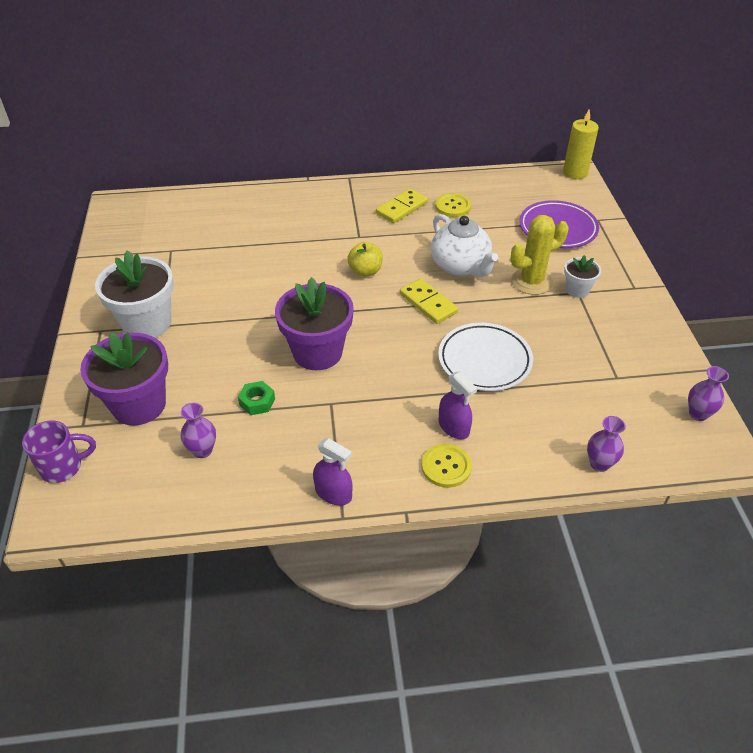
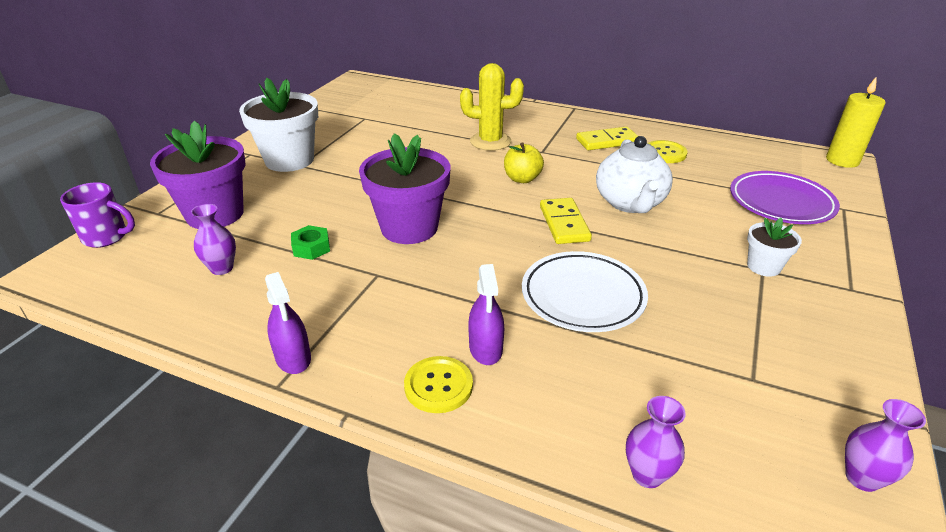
camera: 30 degrees right, 10 degrees down
yellow cactus [510,215,569,295] -> yellow cactus moved to [460,63,524,151]

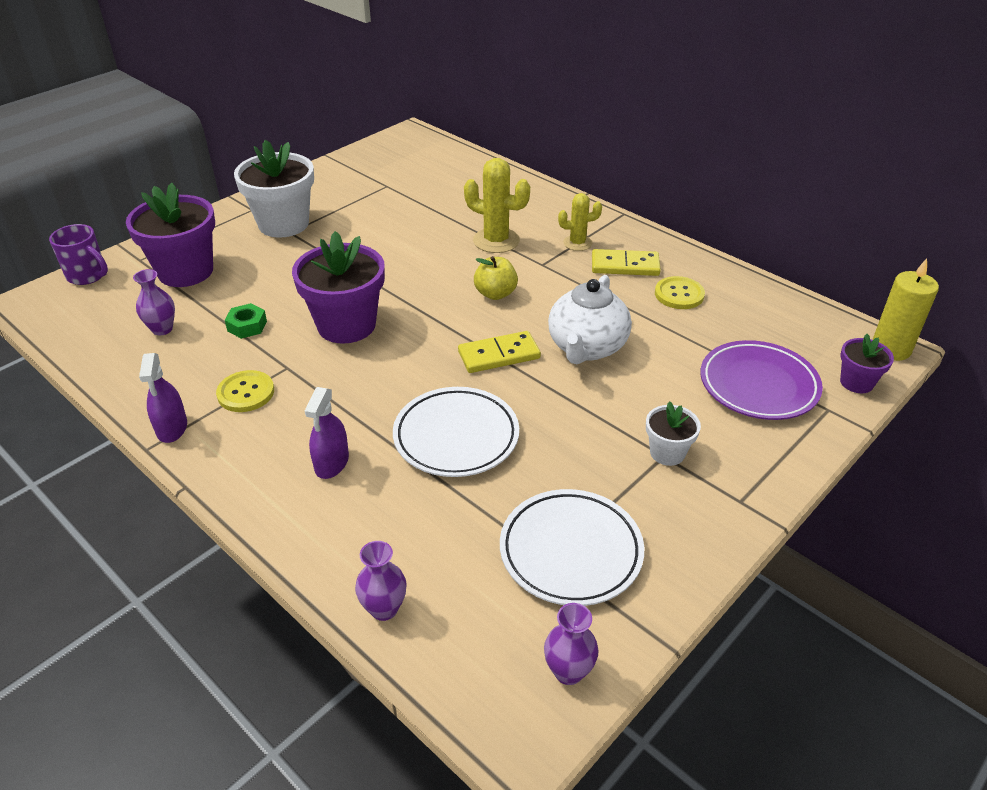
camera: 20 degrees right, 5 degrees up
yellow button [404,356,473,413] -> yellow button moved to [216,370,274,412]
yellow domino [540,198,592,244] -> yellow domino turned 60 degrees clockwise [458,331,541,373]
none -> white plate [500,489,644,606]
none -> yellow cactus [558,193,602,251]
none -> purple flower pot [840,334,894,393]

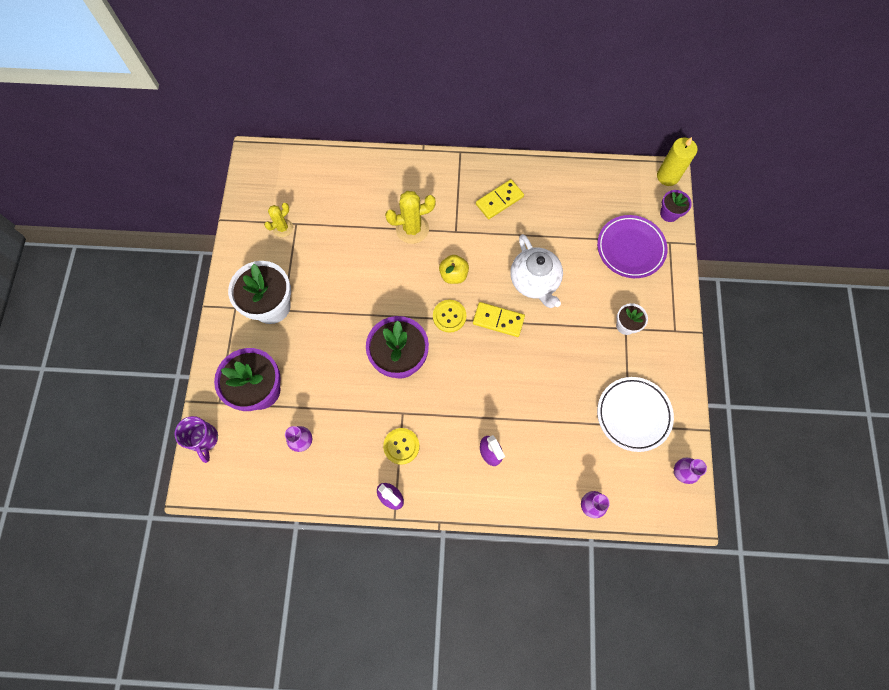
camera: 40 degrees left, 30 degrees up
purple mug [49,224,108,285] -> purple mug turned 75 degrees clockwise [175,416,218,463]
green nut [225,303,267,339] -> none
white plate [393,387,519,477] -> none
yellow domino [458,331,541,373] -> yellow domino turned 75 degrees clockwise [473,302,525,337]
yellow cactus [558,193,602,251] -> yellow cactus moved to [264,203,293,237]
yellow button [655,276,705,309] -> yellow button moved to [433,300,466,333]

